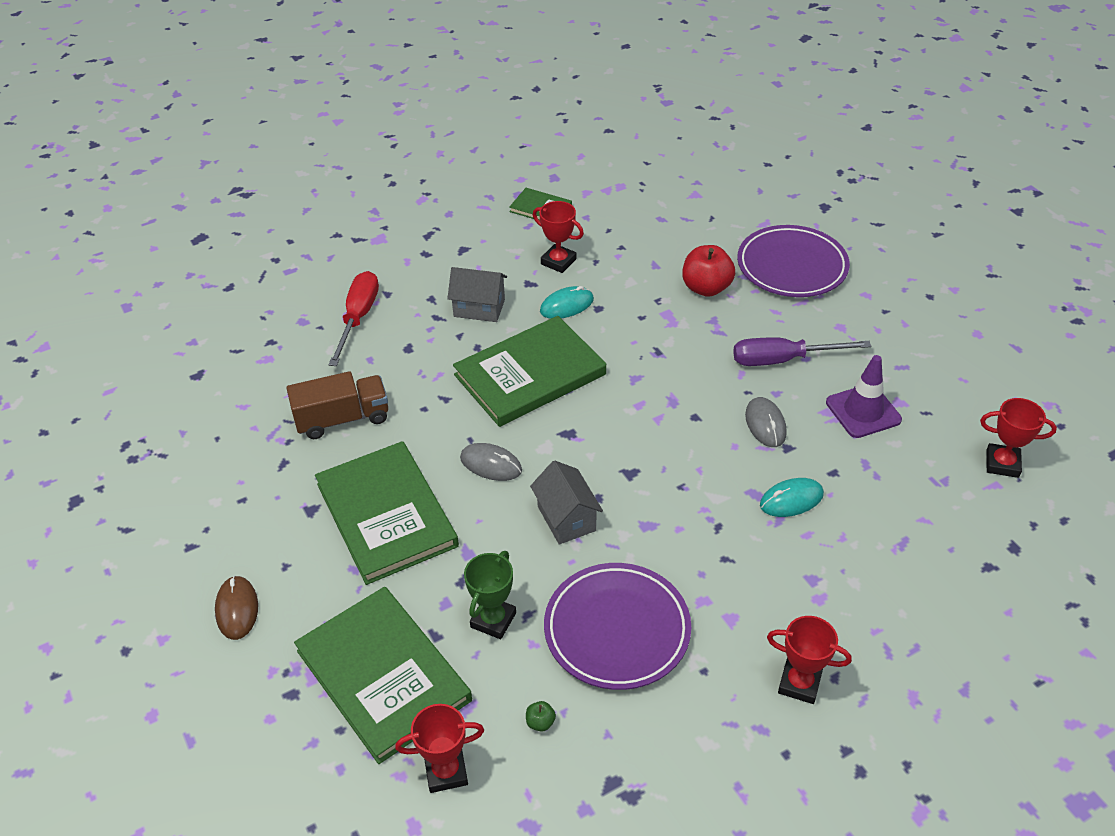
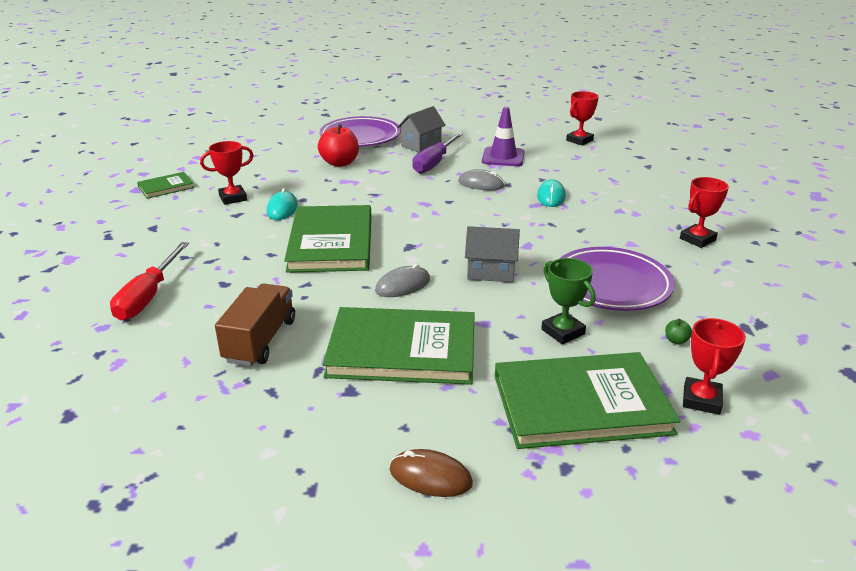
camera: 60 degrees left, 15 degrees down
red screwdriver [328,271,379,366] -> red screwdriver turned 120 degrees counterclockwise [110,242,189,321]
grey house [447,267,507,322] -> grey house moved to [397,106,445,153]

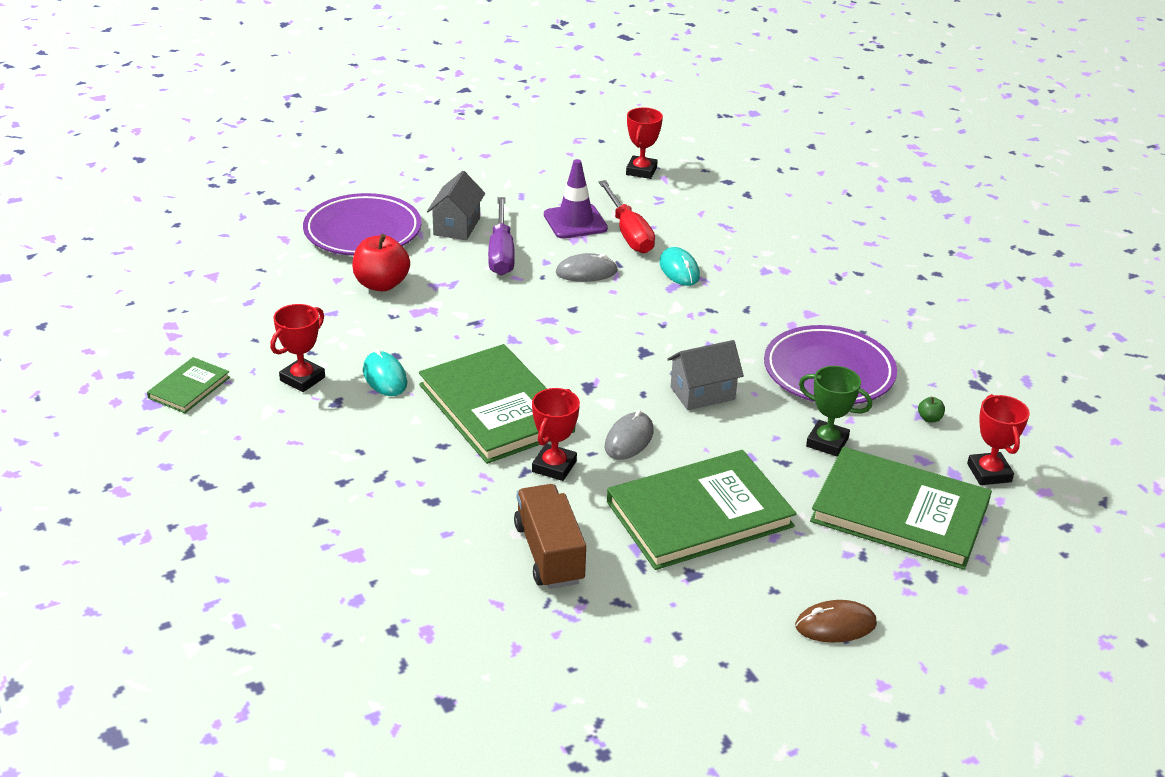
camera: 30 degrees left, 5 degrees up
red screwdriver [110,242,189,321] -> red screwdriver moved to [599,180,655,254]
green book [495,352,680,449] -> green book turned 60 degrees clockwise [810,447,992,570]
red trophy [680,177,729,248] -> red trophy moved to [532,388,580,481]

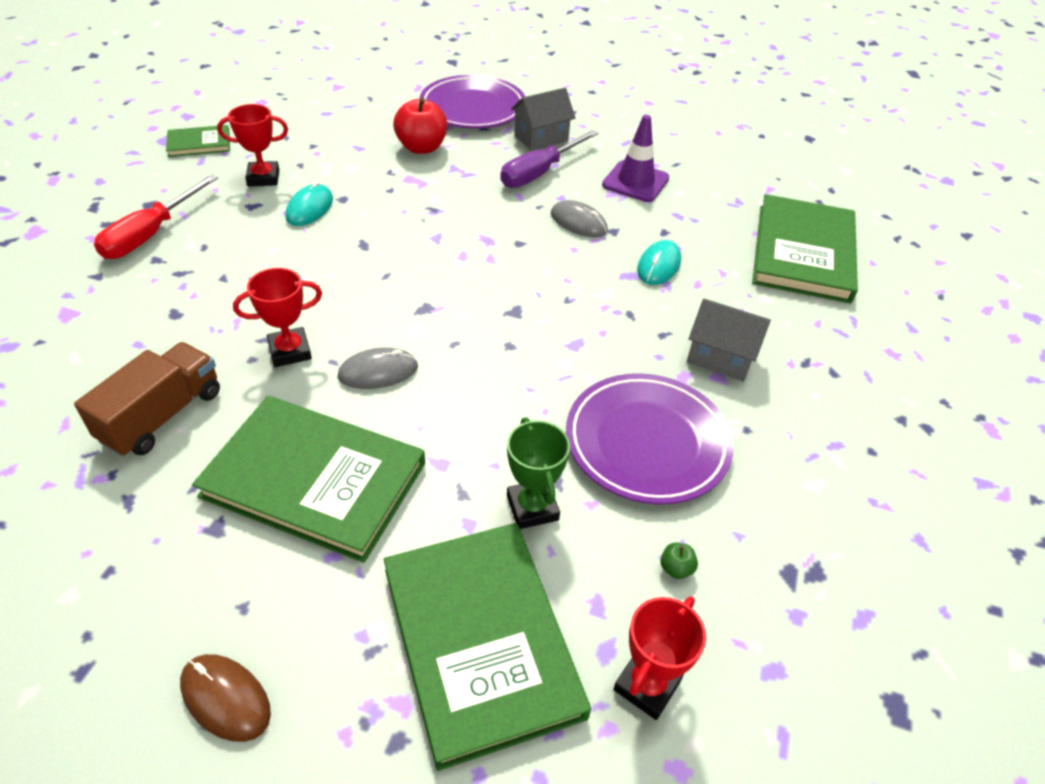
camera: 45 degrees right, 10 degrees up
green book [419,344,575,464] -> green book moved to [752,194,858,303]
red screwdriver [599,180,655,254] -> red screwdriver moved to [94,174,218,259]
red trophy [626,108,663,179] -> none
grey house [667,340,744,410] -> grey house moved to [687,299,771,382]

